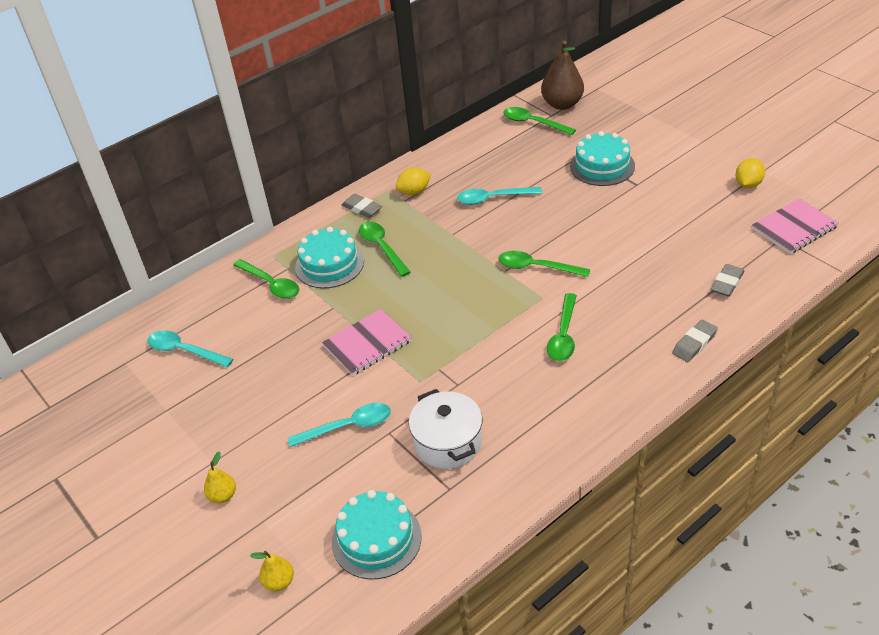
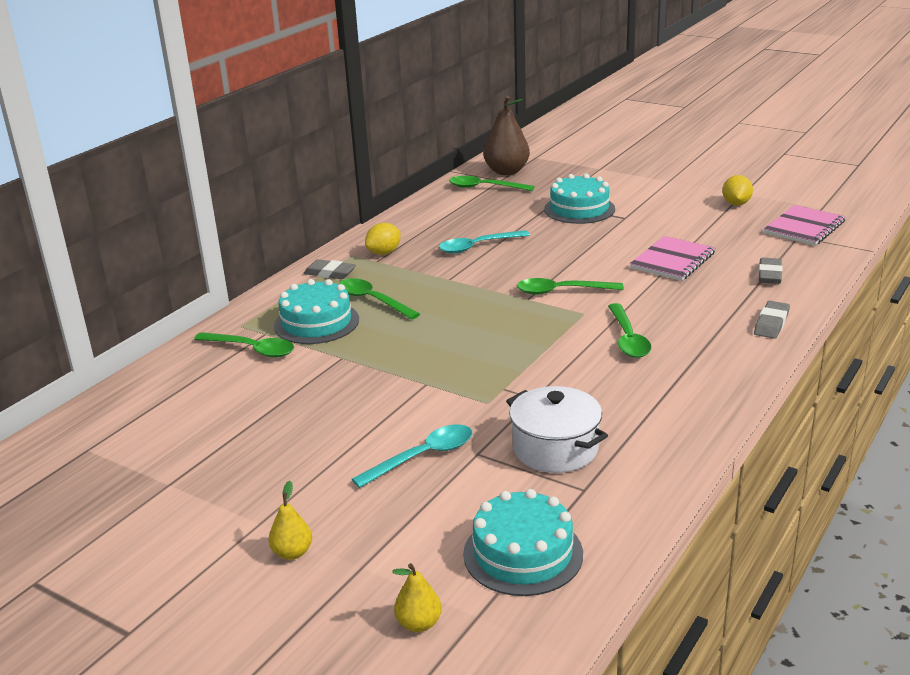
camera: 20 degrees left, 15 degrees down
turquoise spoon [148,330,233,368] -> none
pink notebook [322,309,412,376] -> pink notebook moved to [630,236,715,281]

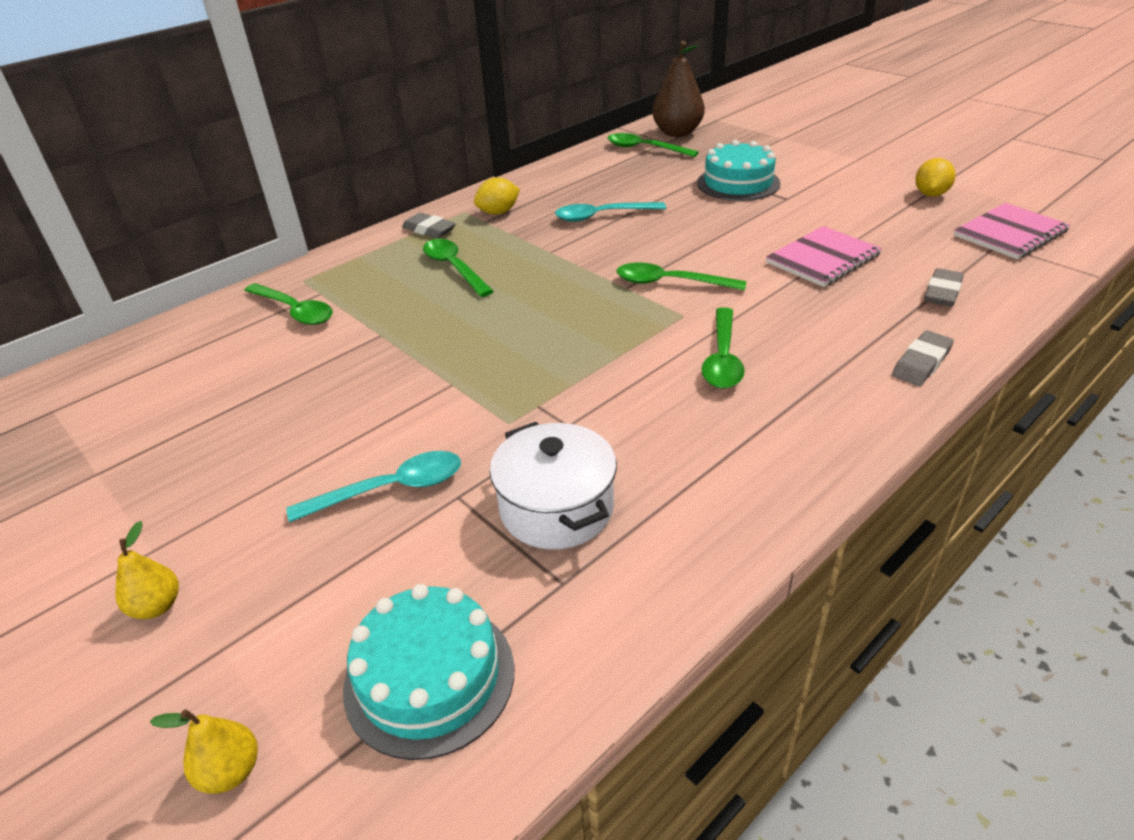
camera: 15 degrees right, 10 degrees up
turquoise cake [274,279,359,344] -> none

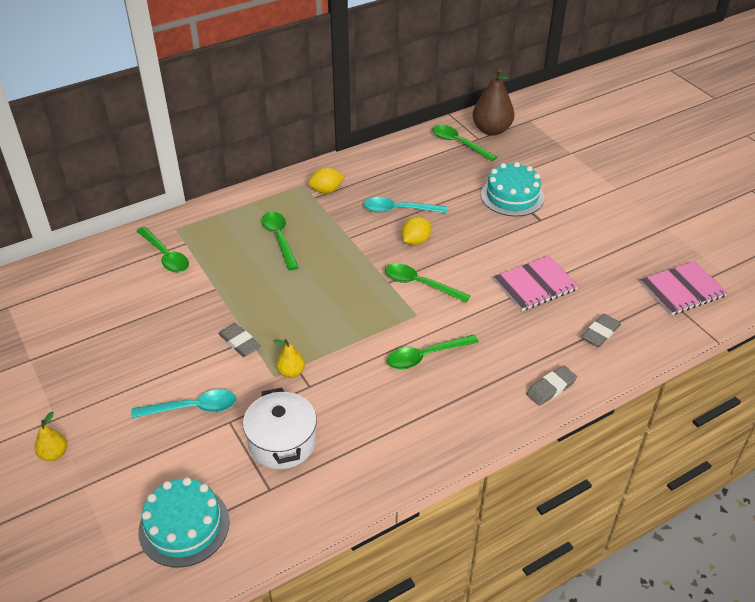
camera: 10 degrees right, 5 degrees up
yellow pear [150,709,258,794] -> yellow pear moved to [273,339,305,378]
grey eraser [402,213,456,238] -> grey eraser moved to [218,323,261,357]
green spoon [701,307,745,389] -> green spoon turned 45 degrees clockwise [387,335,479,369]
yellow lemon [915,158,956,197] -> yellow lemon moved to [402,216,431,245]

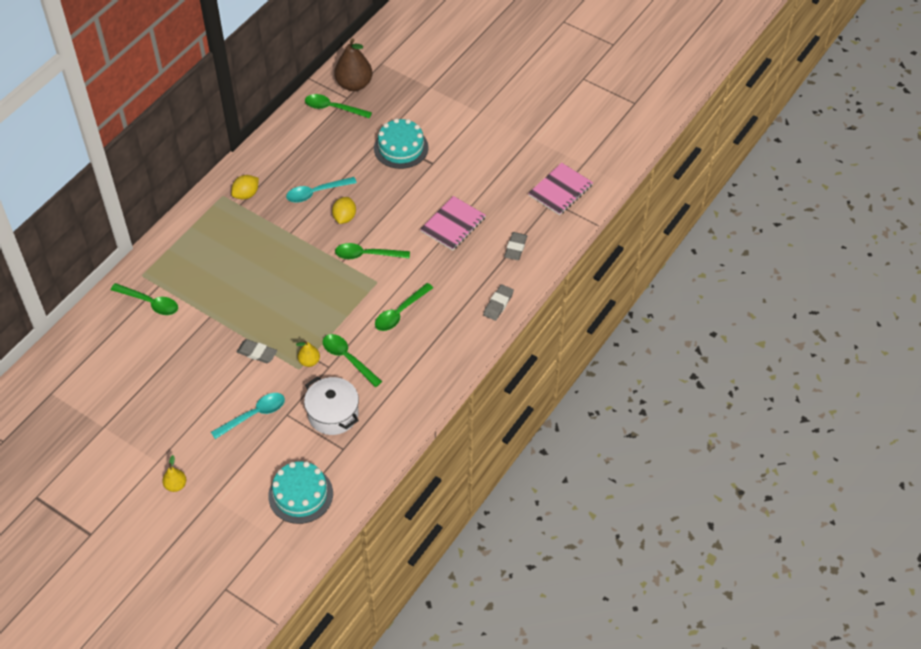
camera: 25 degrees left, 10 degrees up
green spoon [262,212,299,270] -> green spoon moved to [322,334,382,387]

